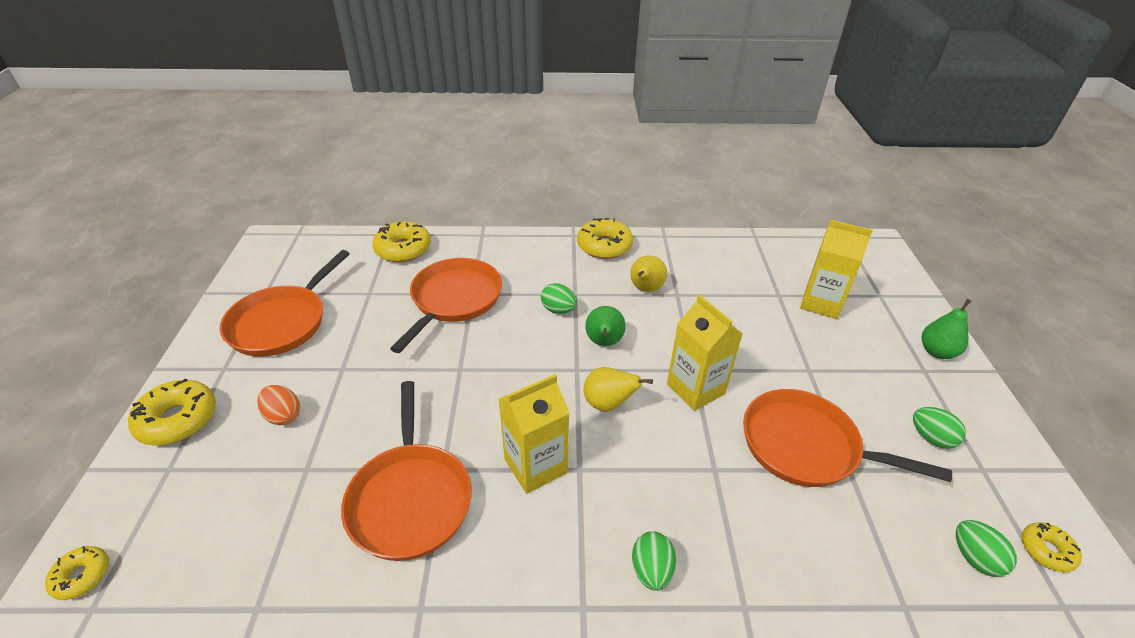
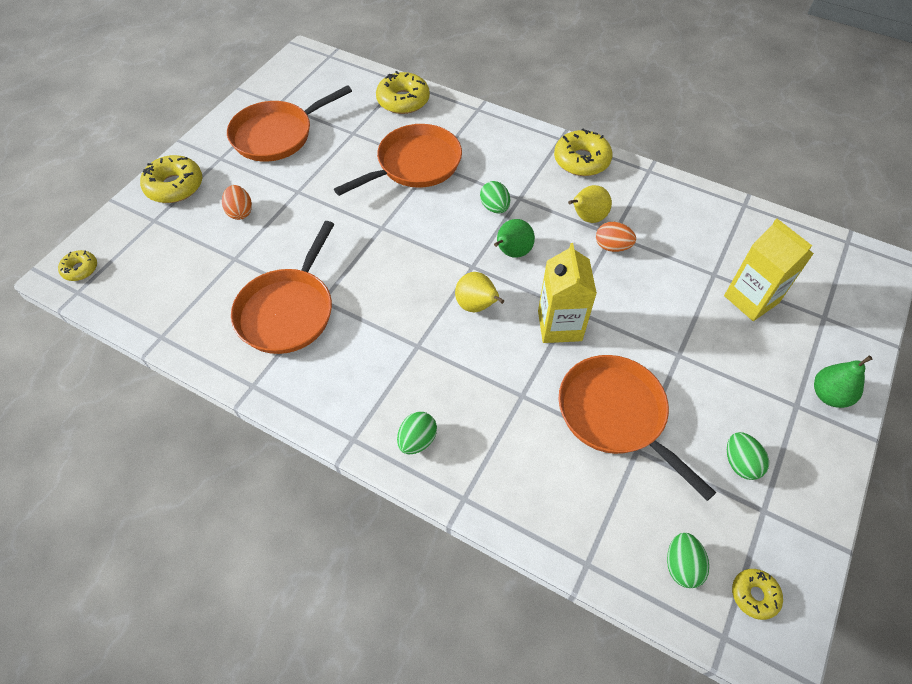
camera: 30 degrees right, 15 degrees up
yellow carton [499,374,570,494] -> none
none -> orange egg [596,222,636,252]

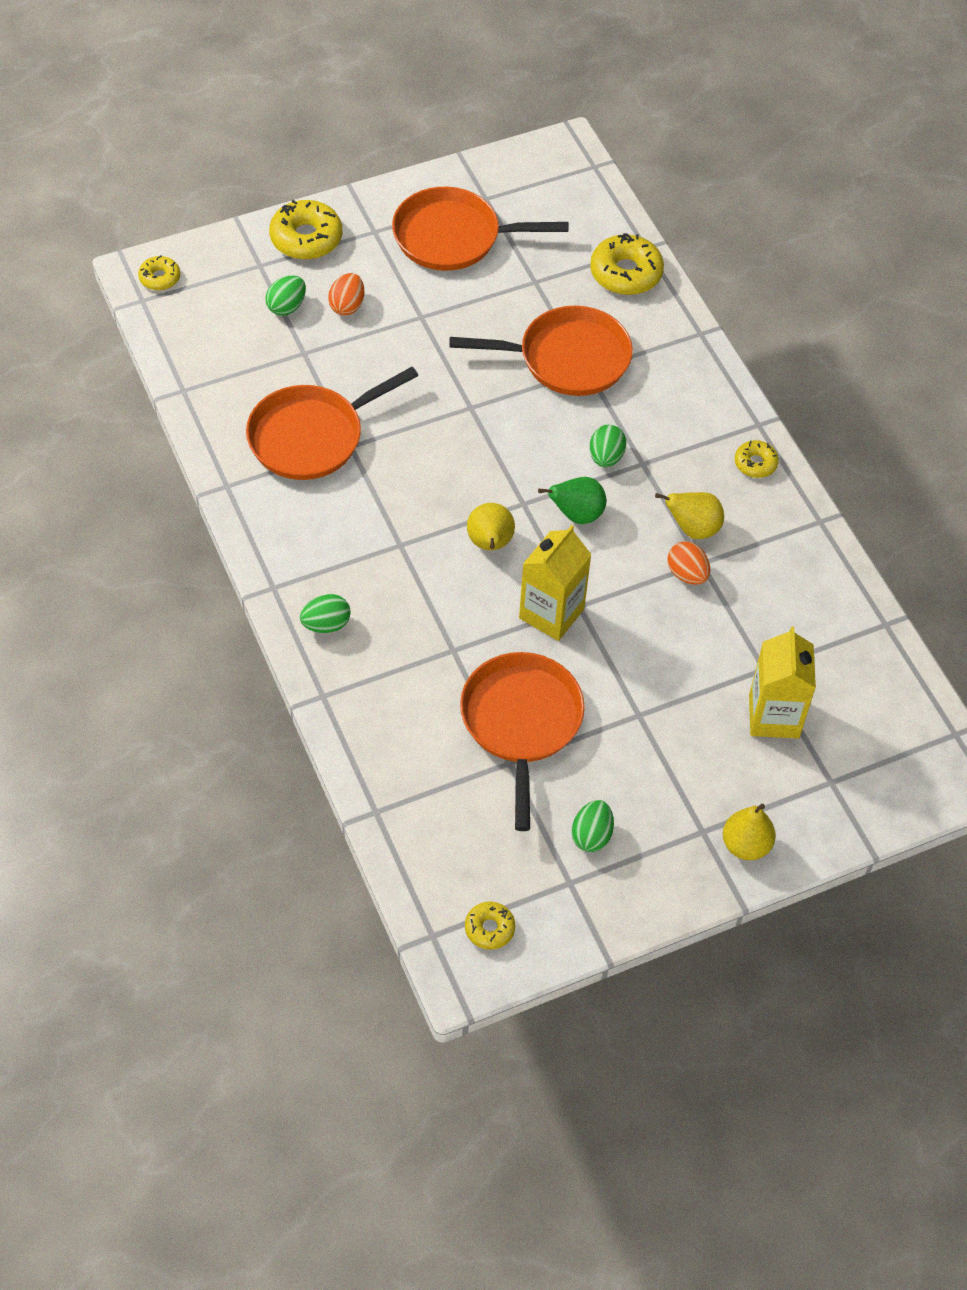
camera: 35 degrees right, 0 degrees up
yellow donut [554,129,613,176] -> yellow donut [735,440,779,478], size x0.56
green egg [667,533,709,588] -> green egg moved to [265,275,306,316]
green pear [814,356,872,408] -> yellow pear [723,804,776,860]

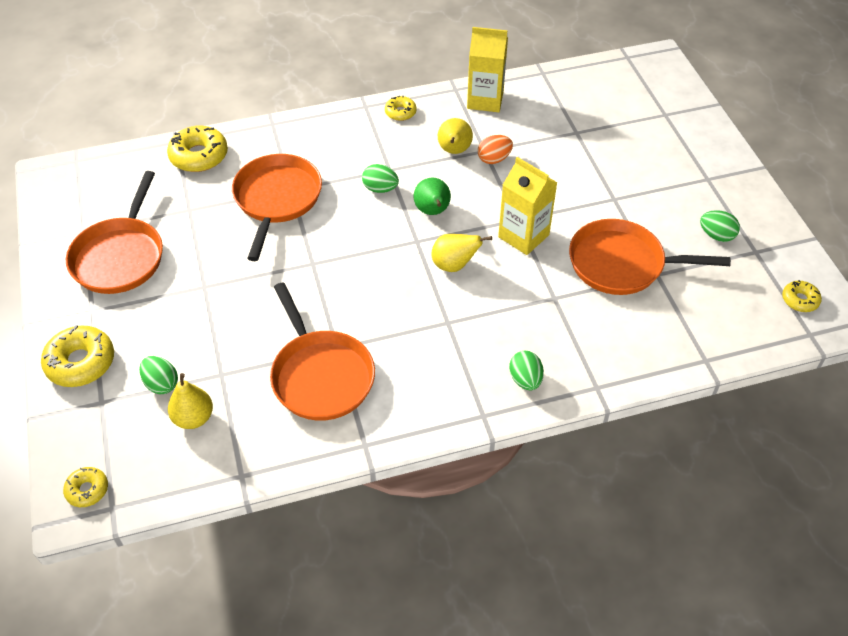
camera: 80 degrees left, 5 degrees down
orange egg [328,273,364,316] -> none
yellow pear [723,804,776,860] -> yellow pear moved to [168,373,213,429]
yellow carton [749,626,816,739] -> yellow carton moved to [467,27,508,112]

